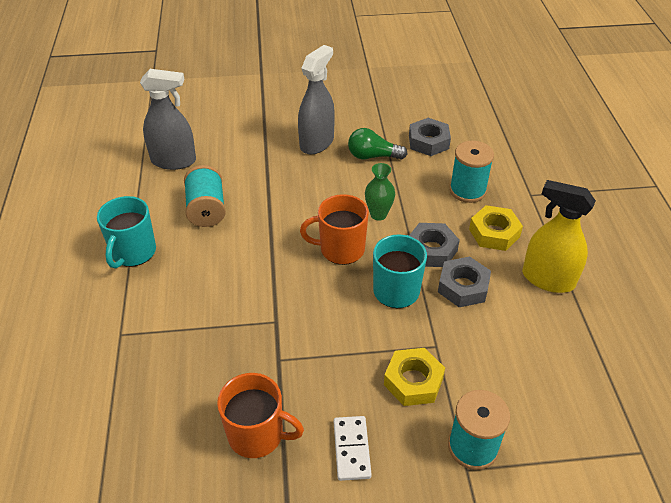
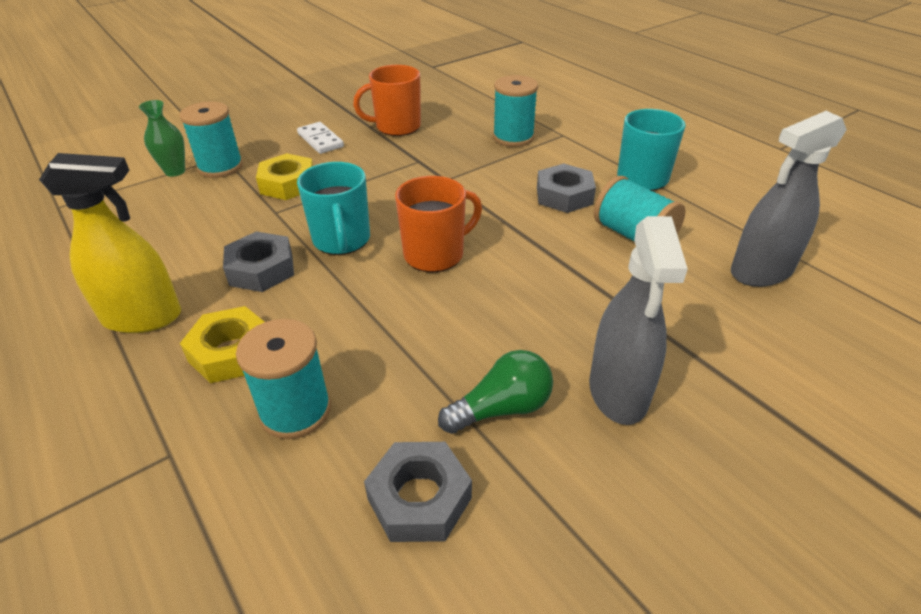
camera: 150 degrees right, 5 degrees down
green vase [365,163,395,221] -> green vase moved to [139,100,185,177]
grey nut [409,223,460,267] -> grey nut moved to [537,164,596,213]
none -> turquoise spool [493,75,538,147]

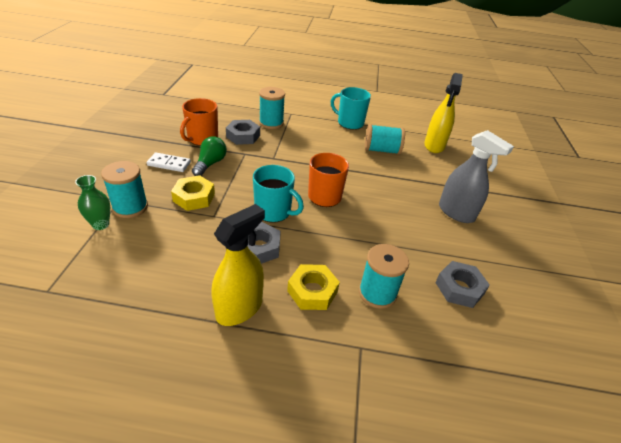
camera: 50 degrees left, 0 degrees up
green light bulb [438,350,553,434] -> green light bulb moved to [192,136,227,176]
grey nut [537,164,596,213] -> grey nut moved to [226,120,260,145]
grey spray bottle [731,111,847,287] -> yellow spray bottle [424,73,463,153]

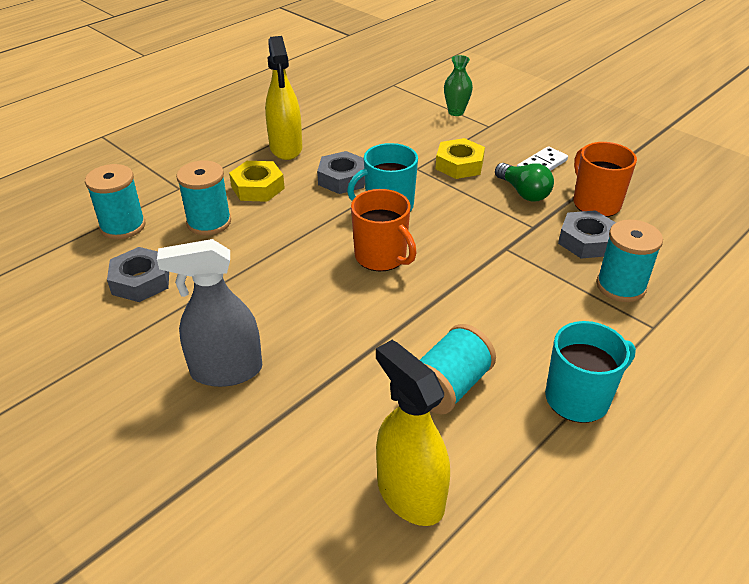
camera: 130 degrees right, 0 degrees up
turquoise spool [101,161,148,218] -> turquoise spool moved to [85,164,145,239]

